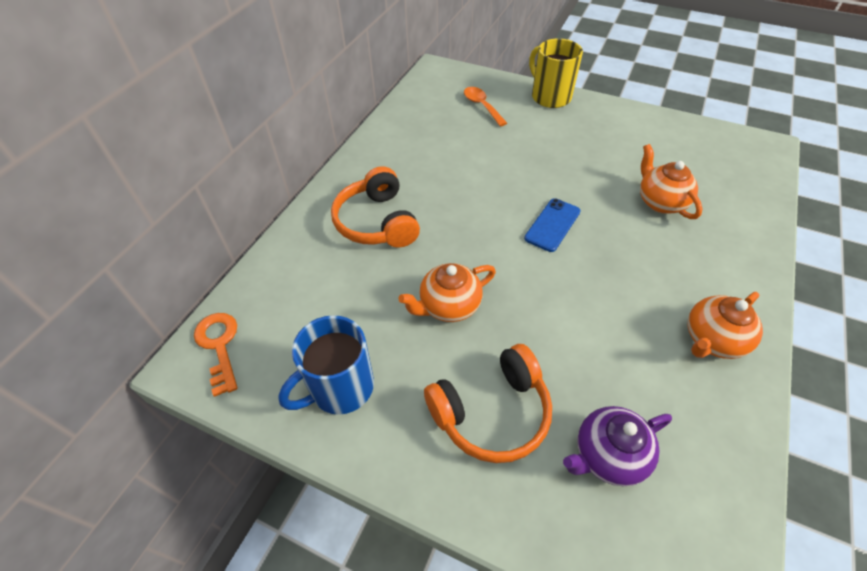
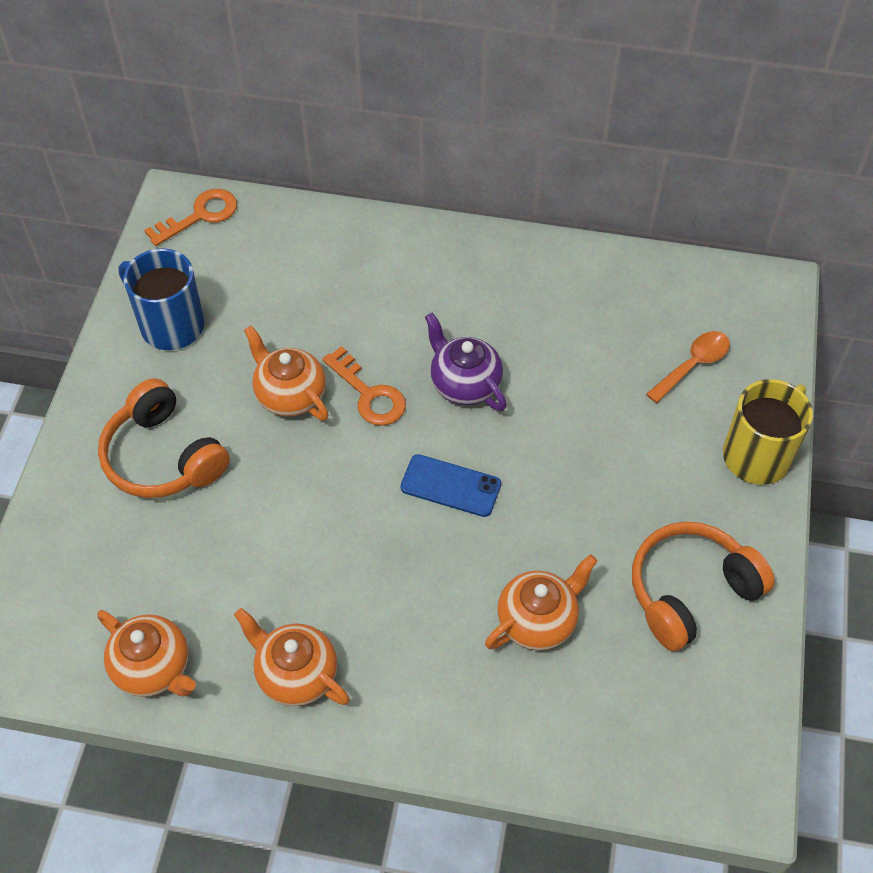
camera: 75 degrees right, 5 degrees up
orange headphones [331,166,420,248] -> orange headphones moved to [632,522,775,651]
purple teapot [563,406,672,486] -> purple teapot moved to [425,312,507,411]
none -> orange teapot [97,610,196,697]
none -> orange key [322,346,406,426]

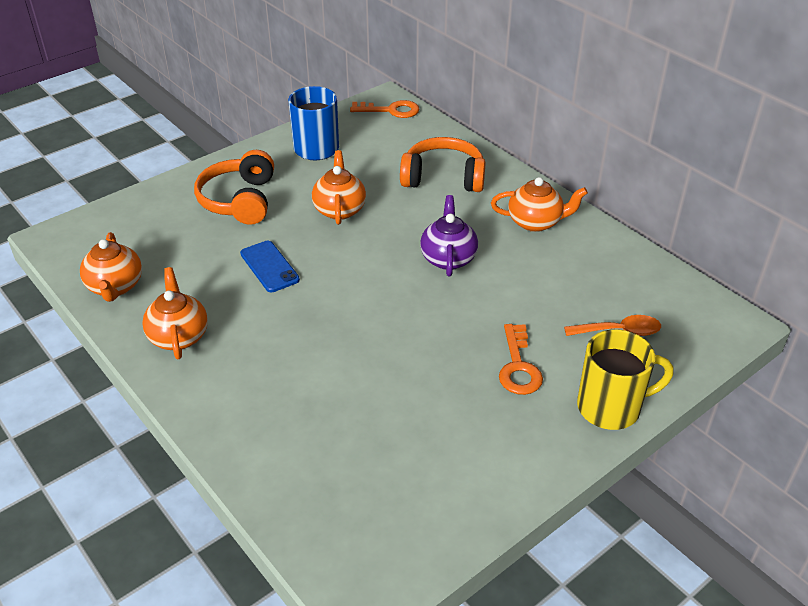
camera: 40 degrees right, 15 degrees down
orange key [322,346,406,426] -> orange key moved to [499,324,543,395]
blue phone [401,454,501,517] -> blue phone moved to [240,241,300,292]
orange teapot [485,554,597,650] -> orange teapot moved to [491,177,588,232]
orange headphones [632,522,775,651] -> orange headphones moved to [400,137,486,192]

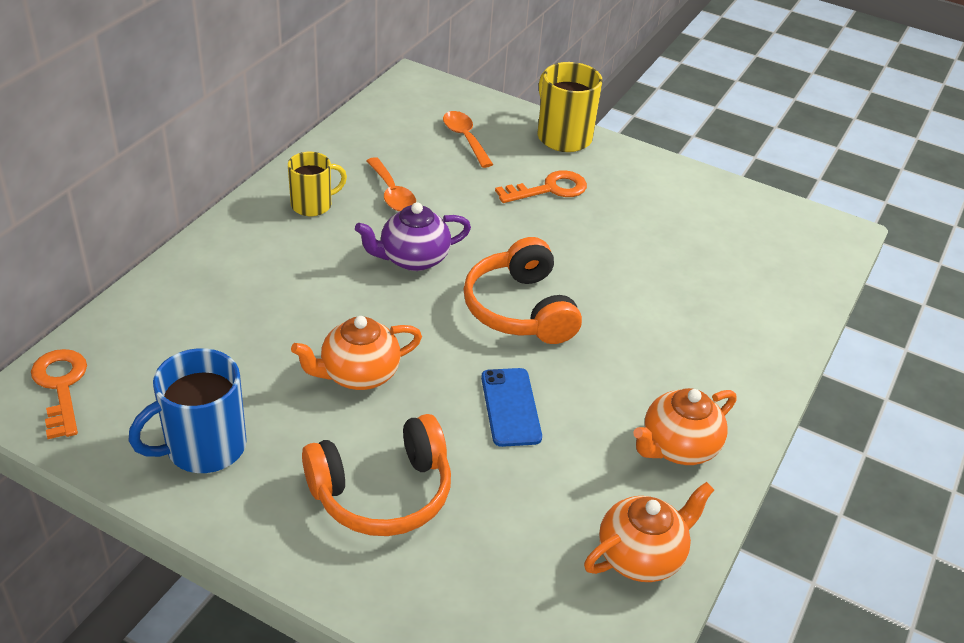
camera: 115 degrees left, 0 degrees up
blue phone [240,241,300,292] -> blue phone turned 45 degrees counterclockwise [481,368,542,447]
orange headphones [400,137,486,192] -> orange headphones moved to [464,237,582,344]
orange teapot [491,177,588,232] -> yellow mug [288,152,347,216]
none -> orange spoon [367,157,416,212]

